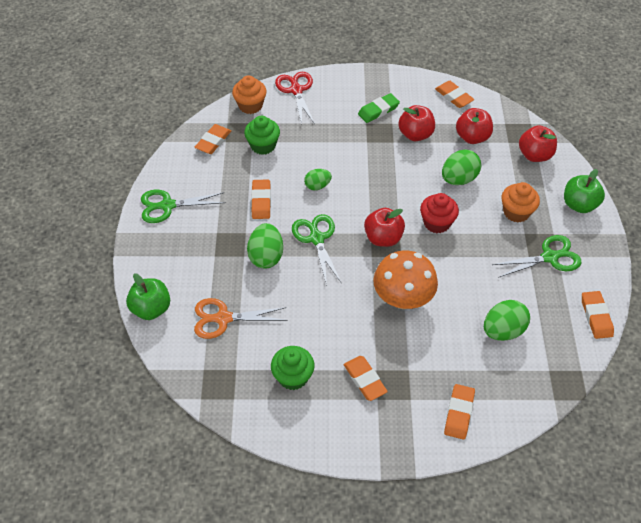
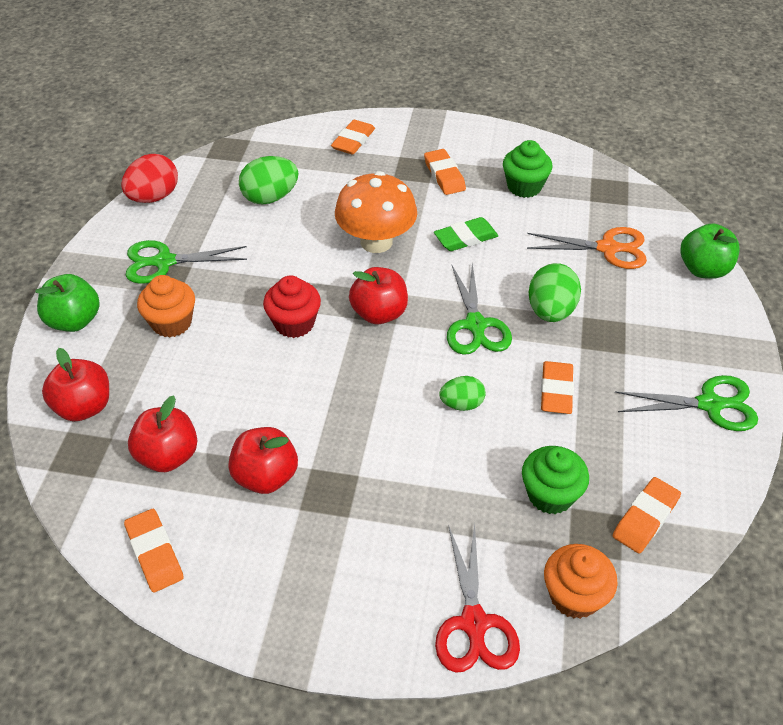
camera: 170 degrees left, 5 degrees down
green eraser [358,93,400,123] -> green eraser moved to [434,217,498,251]
green egg [442,149,481,185] -> none
orange eraser [582,291,614,339] -> red egg [121,154,178,203]

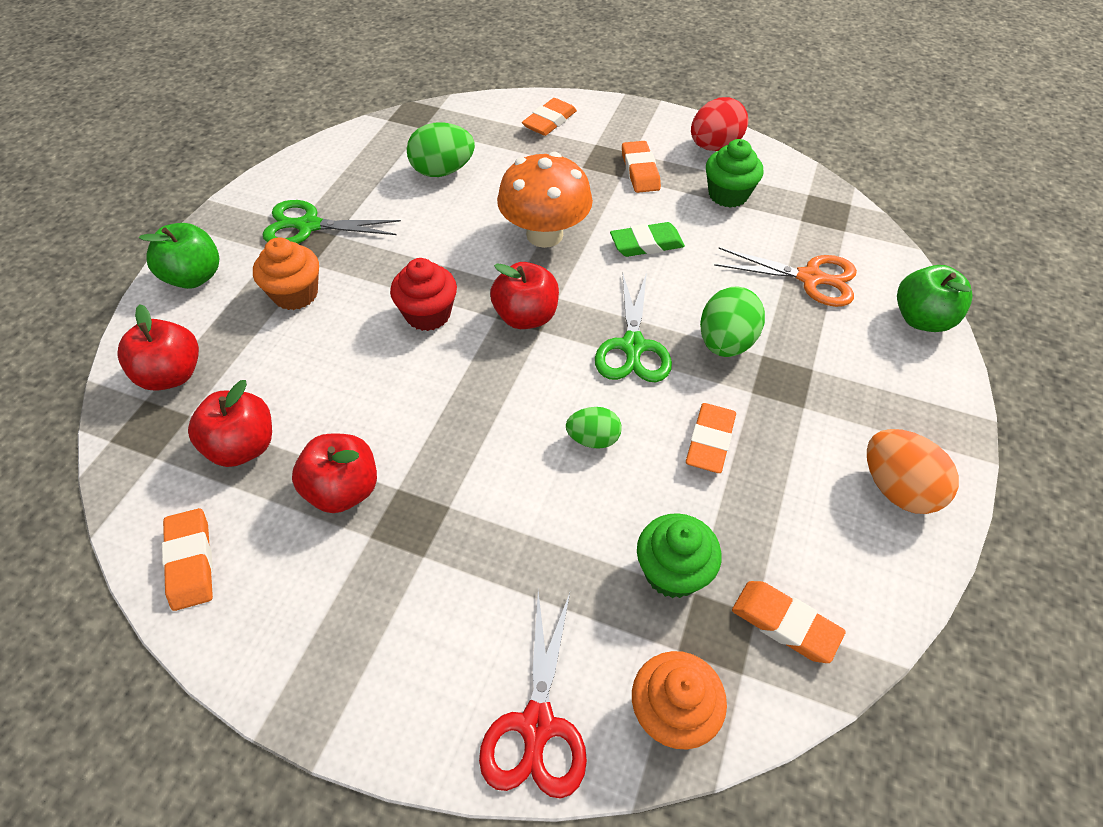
camera: 10 degrees right, 5 degrees up
red egg [121,154,178,203] -> red egg moved to [691,97,748,151]
orange eraser [613,477,681,553] -> orange eraser turned 75 degrees clockwise [732,581,846,663]
green scissors [615,375,758,431] -> orange egg [867,429,959,514]

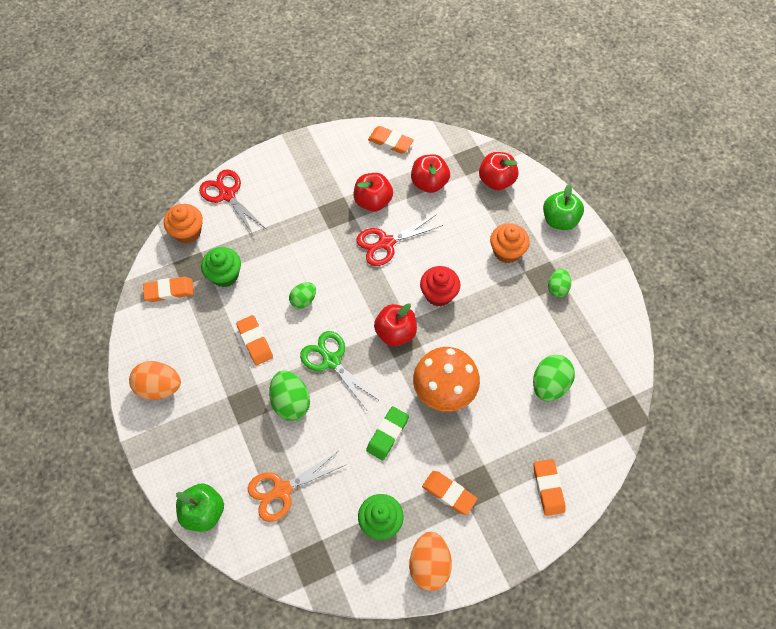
camera: 135 degrees right, 10 degrees up
green scissors [263,200,401,244] -> green egg [548,269,571,298]
red egg [691,97,748,151] -> orange egg [409,532,452,591]
none -> red scissors [357,215,443,266]

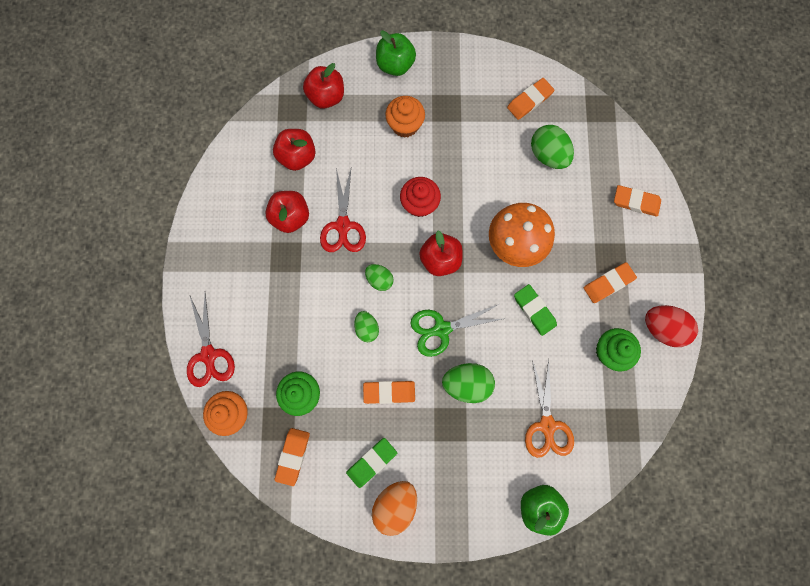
camera: 65 degrees left, 15 degrees up
red scissors [199,169,266,236] -> red scissors turned 90 degrees counterclockwise [187,294,235,387]
orange eraser [368,126,414,154] -> orange eraser moved to [507,78,554,120]
orange egg [409,532,452,591] -> red egg [645,305,698,347]
green egg [548,269,571,298] -> green egg moved to [365,264,394,291]
none -> green eraser [346,438,397,488]

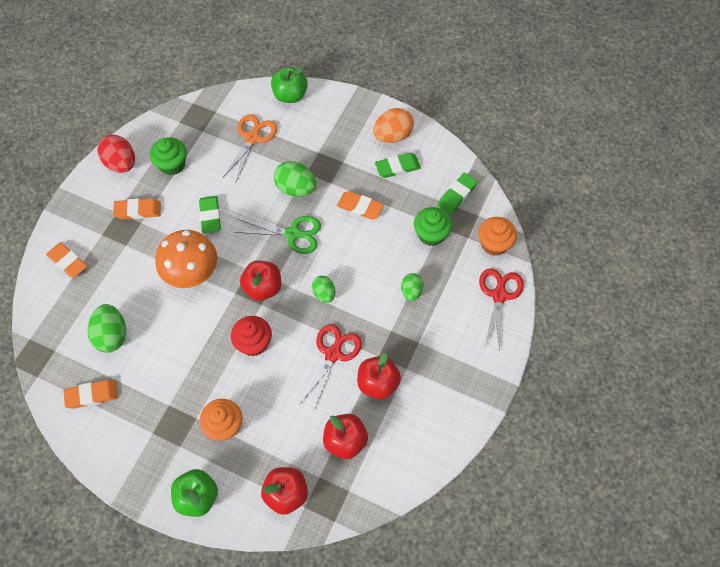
camera: 155 degrees left, 15 degrees down
orange eraser [275,428,310,486] -> green eraser [438,173,478,214]
green egg [354,311,379,342] -> green egg moved to [401,273,424,301]

